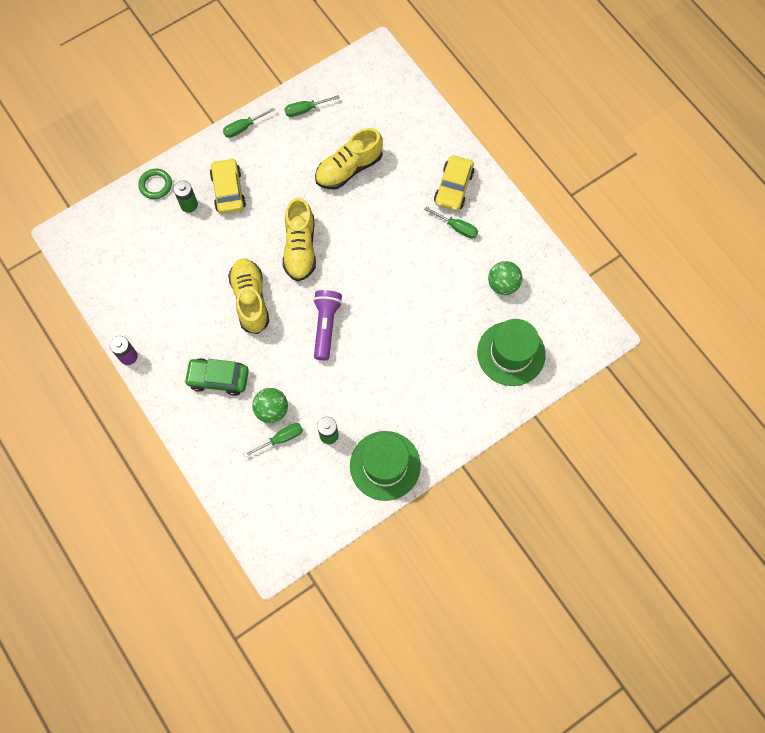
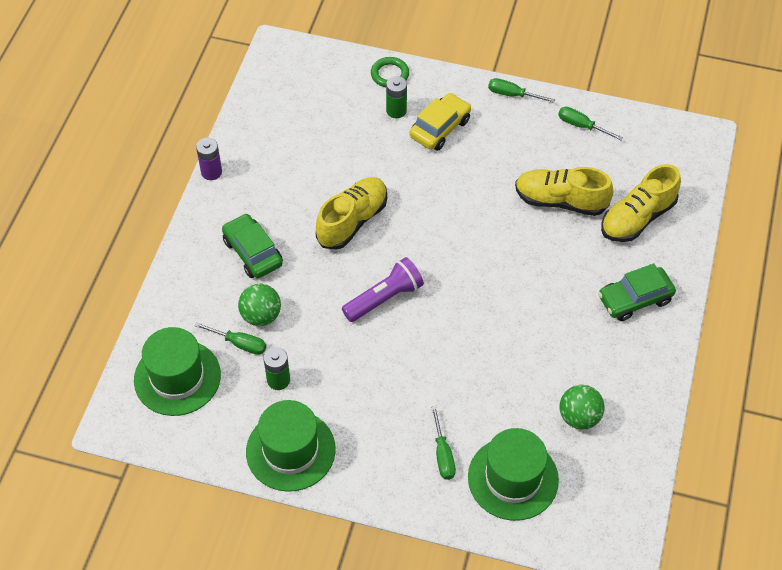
camera: 50 degrees right, 15 degrees down
yellow shoe [283,197,316,281] -> yellow shoe moved to [601,164,681,242]
green screwdriver [424,207,478,239] -> green screwdriver moved to [431,406,456,480]
yellow car [434,155,474,211] -> green car [598,263,676,321]
none -> green hat [134,327,221,416]

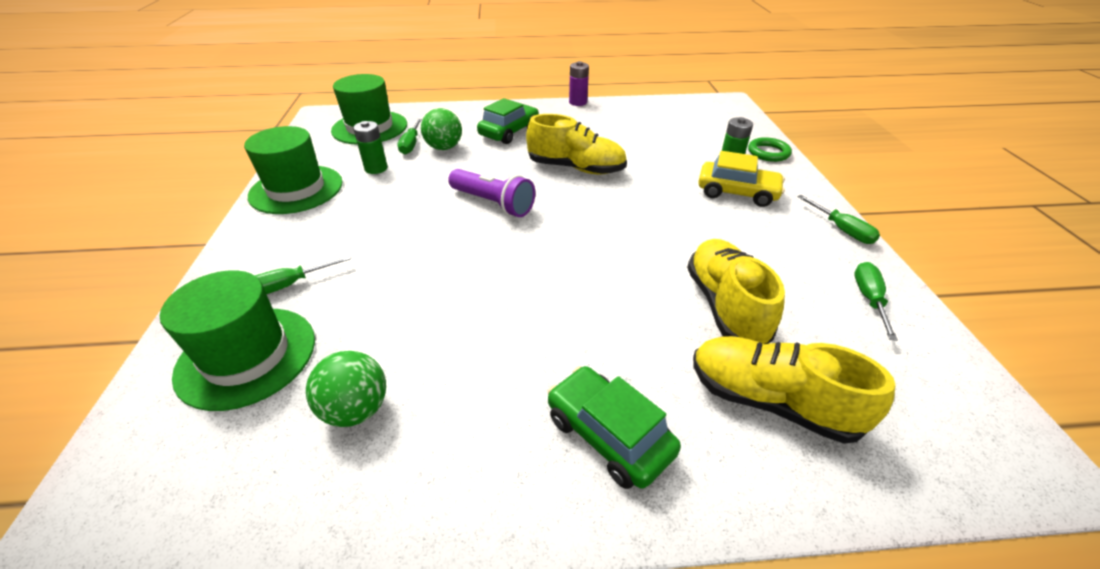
camera: 70 degrees right, 15 degrees down
green screwdriver [488,78,555,103] -> green screwdriver turned 150 degrees clockwise [798,195,880,244]

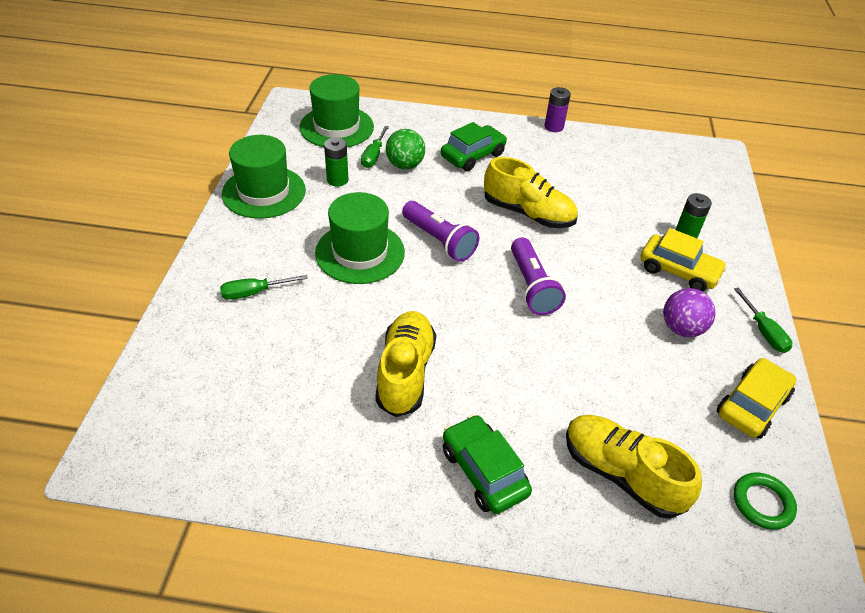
camera: 10 degrees right, 5 degrees up
green hat [160,270,315,411] -> green hat moved to [315,192,405,284]
green ball [306,351,386,427] -> none
yellow shoe [687,239,785,344] -> yellow shoe moved to [375,311,436,417]
green ring [748,137,792,162] -> green ring moved to [734,472,797,530]
green screwdriver [854,262,898,341] -> yellow car [717,358,796,439]
none -> purple flashlight [511,237,566,315]
none -> purple ball [663,288,716,337]

